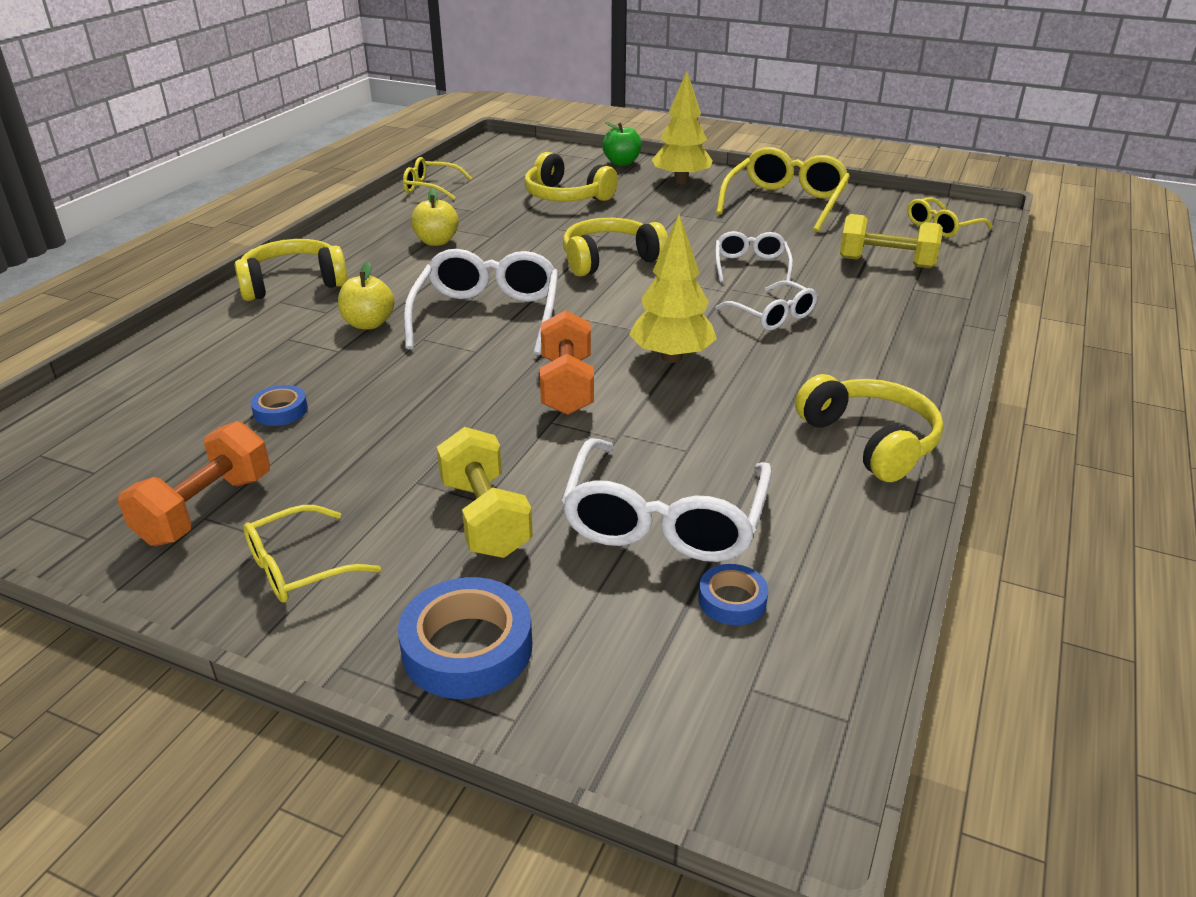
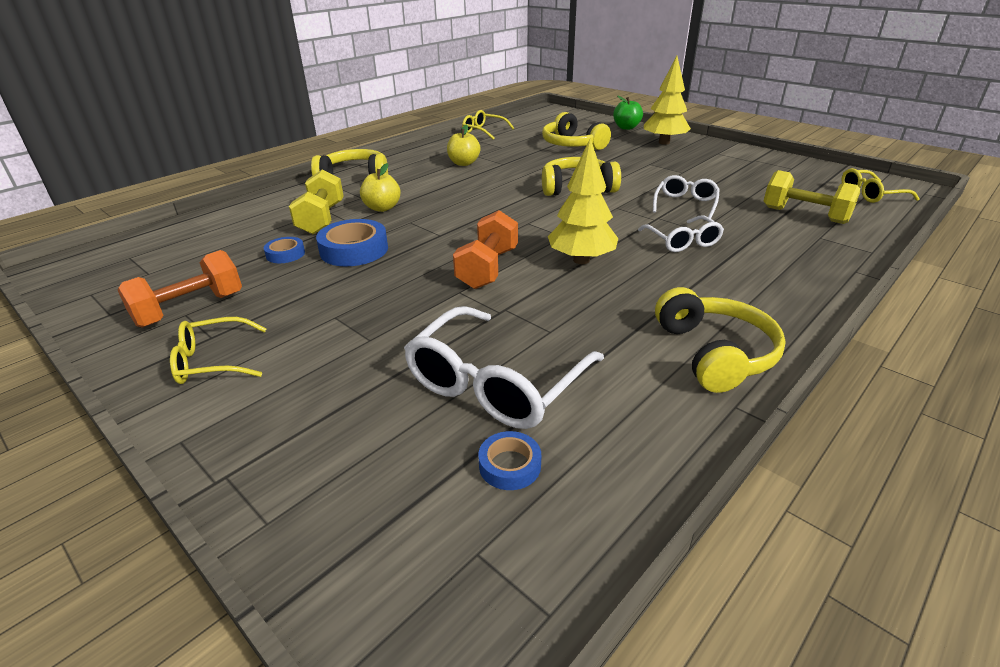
camera: 20 degrees right, 0 degrees up
blue tape [398,577,532,699] -> blue tape moved to [316,219,388,267]
white glasses [404,249,558,355] -> none
yellow dumbbell [437,427,533,558] -> yellow dumbbell moved to [289,170,344,234]
yellow glasses [716,147,850,232] -> none

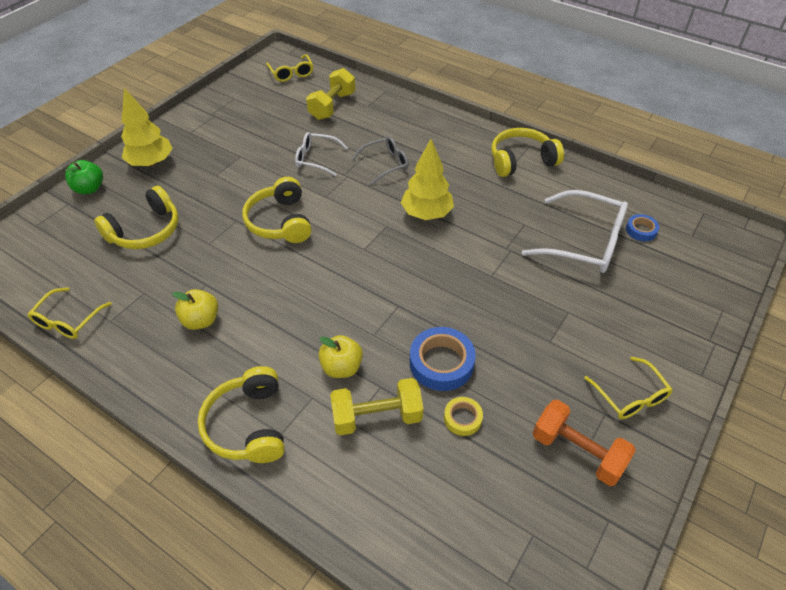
camera: 100 degrees left, 15 degrees up
blue tape [264,237,305,263] -> yellow tape [444,397,483,436]
orange dumbbell [453,210,518,289] -> none
white glasses [638,216,724,252] -> grey glasses [352,136,409,185]

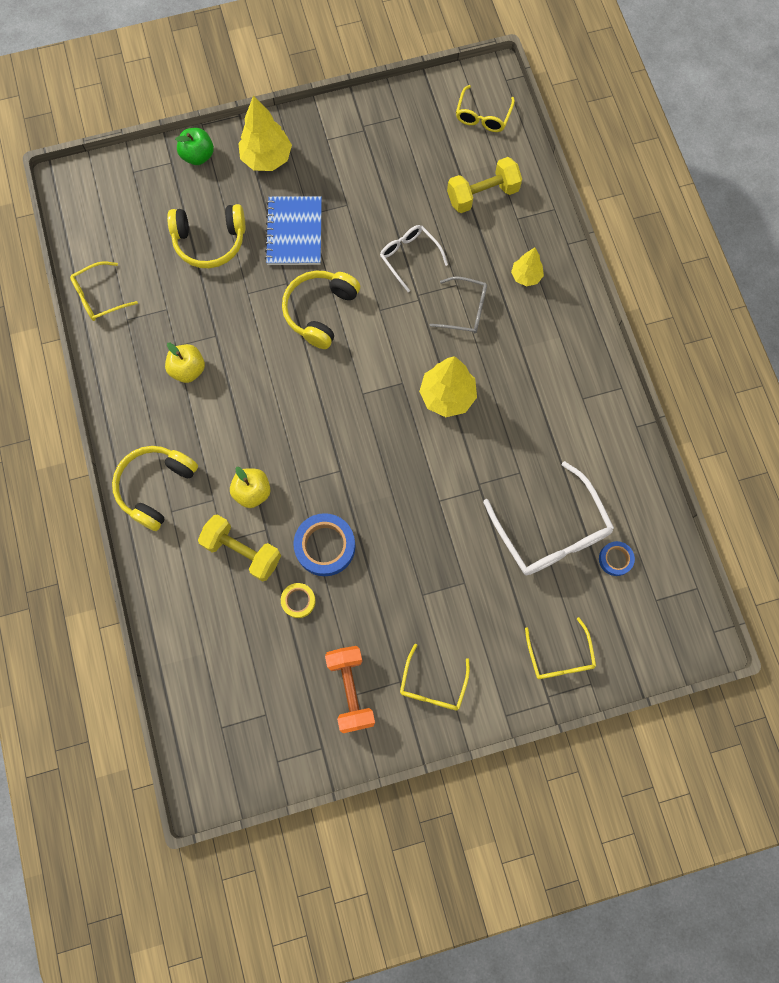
camera: 40 degrees right, 25 degrees up
yellow headphones [491,128,564,177] -> none
none -> blue notebook [265,196,322,265]
none -> yellow tree [511,247,544,286]
none -> yellow glasses [525,617,596,679]

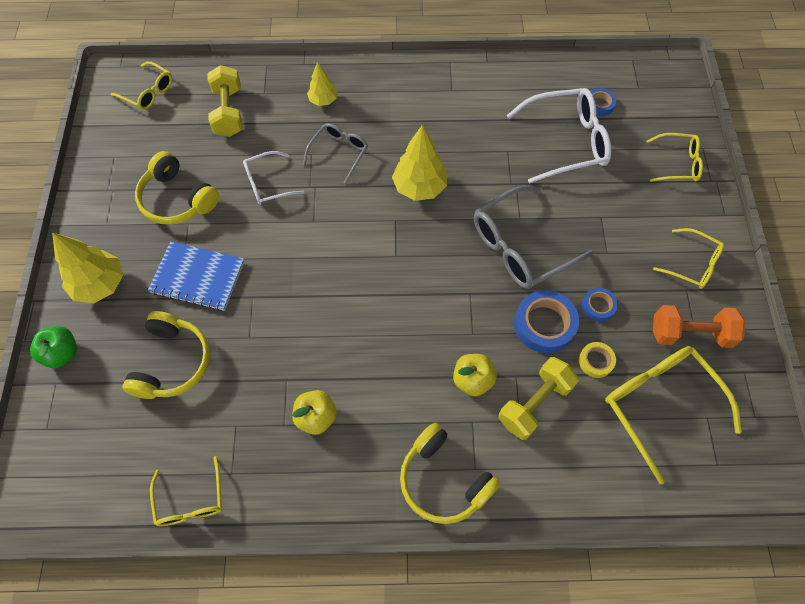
camera: 75 degrees left, 10 degrees down
yellow headphones [282,271,360,349] -> yellow headphones moved to [135,151,219,225]
none -> grey glasses [474,186,594,289]
none -> blue tape [582,287,618,322]
none -> yellow glasses [605,346,742,484]

